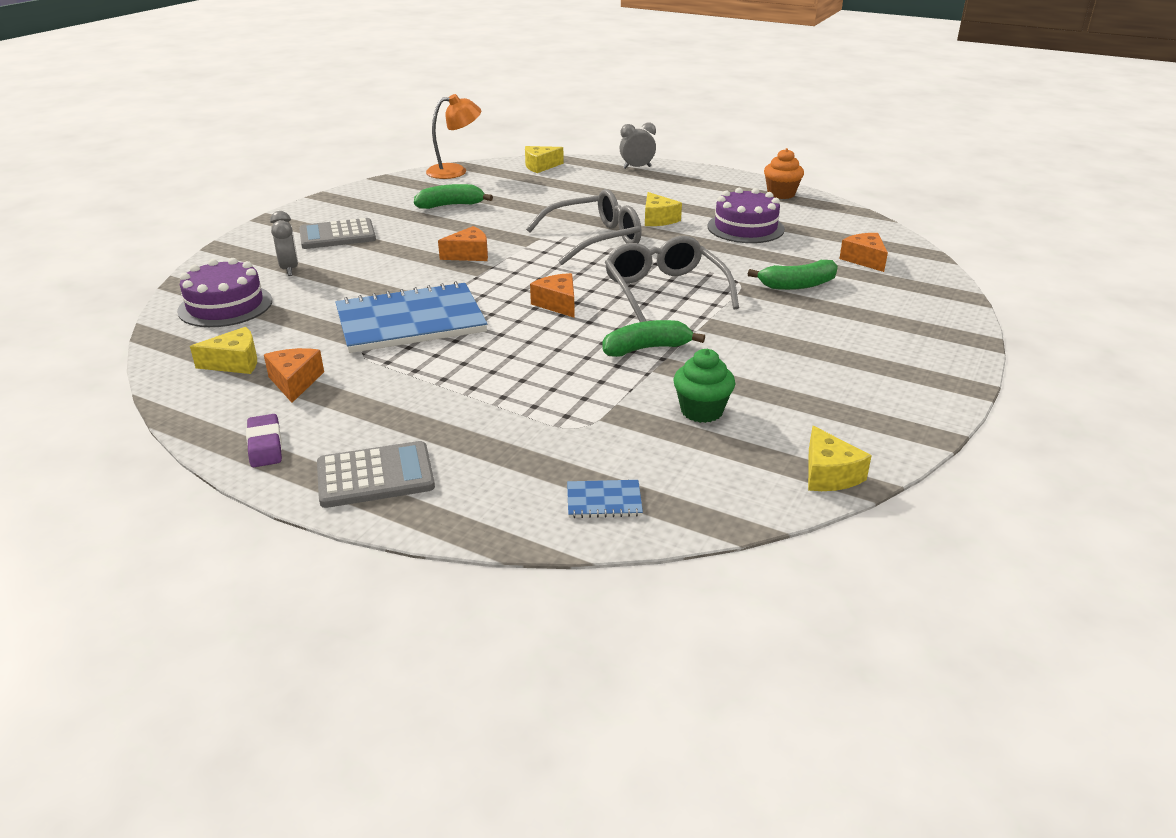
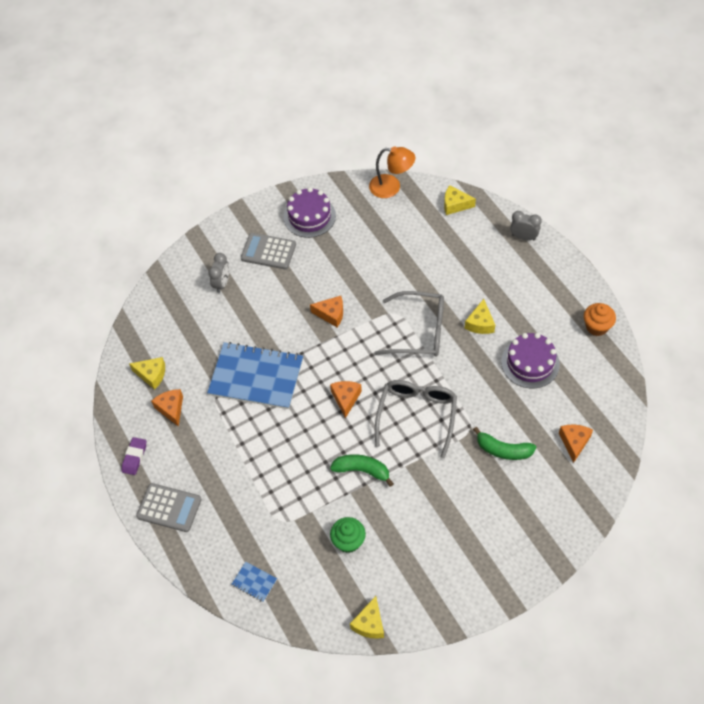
camera: 35 degrees right, 25 degrees up
purple cake [177,258,272,327] -> purple cake moved to [284,187,336,238]
orange cheese [264,348,324,403] -> orange cheese turned 45 degrees counterclockwise [151,389,183,427]
green banana [414,184,493,209] -> none

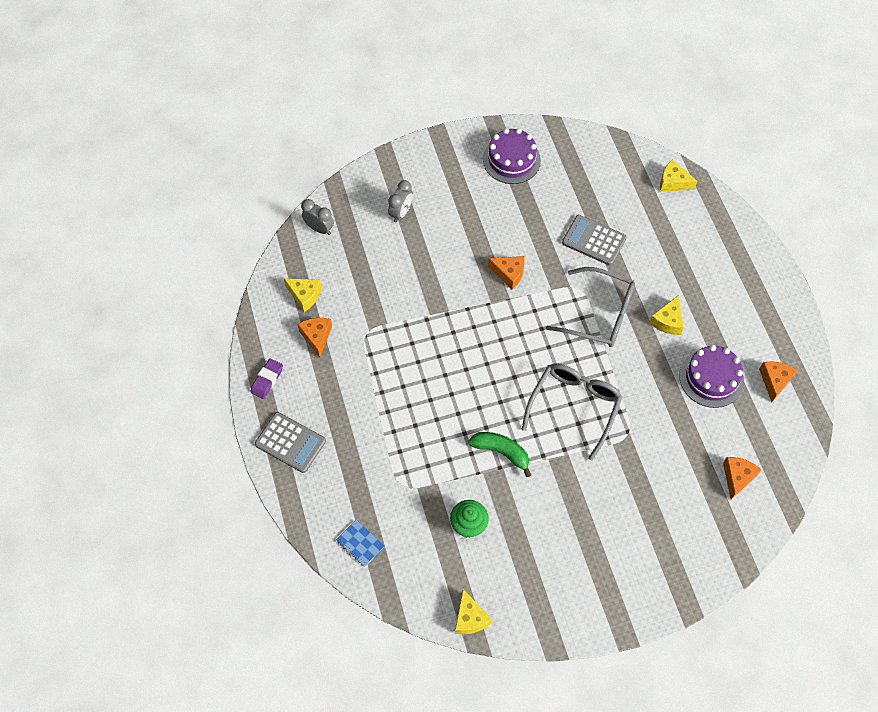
camera: 10 degrees right, 5 degrees up
blue notebook [207,342,303,409] -> none
grey calculator [241,233,296,269] -> grey calculator moved to [562,215,627,266]
orange cheese [330,381,362,418] -> orange cheese moved to [759,361,798,402]
yellow cheese [350,596,384,639] -> yellow cheese turned 45 degrees counterclockwise [455,589,492,634]
orange lamp [369,146,415,198] -> none
green banana [473,427,536,460] -> none
grey clock [510,211,542,241] -> grey clock moved to [301,199,334,235]
orange cupcake [584,303,616,336] -> none

